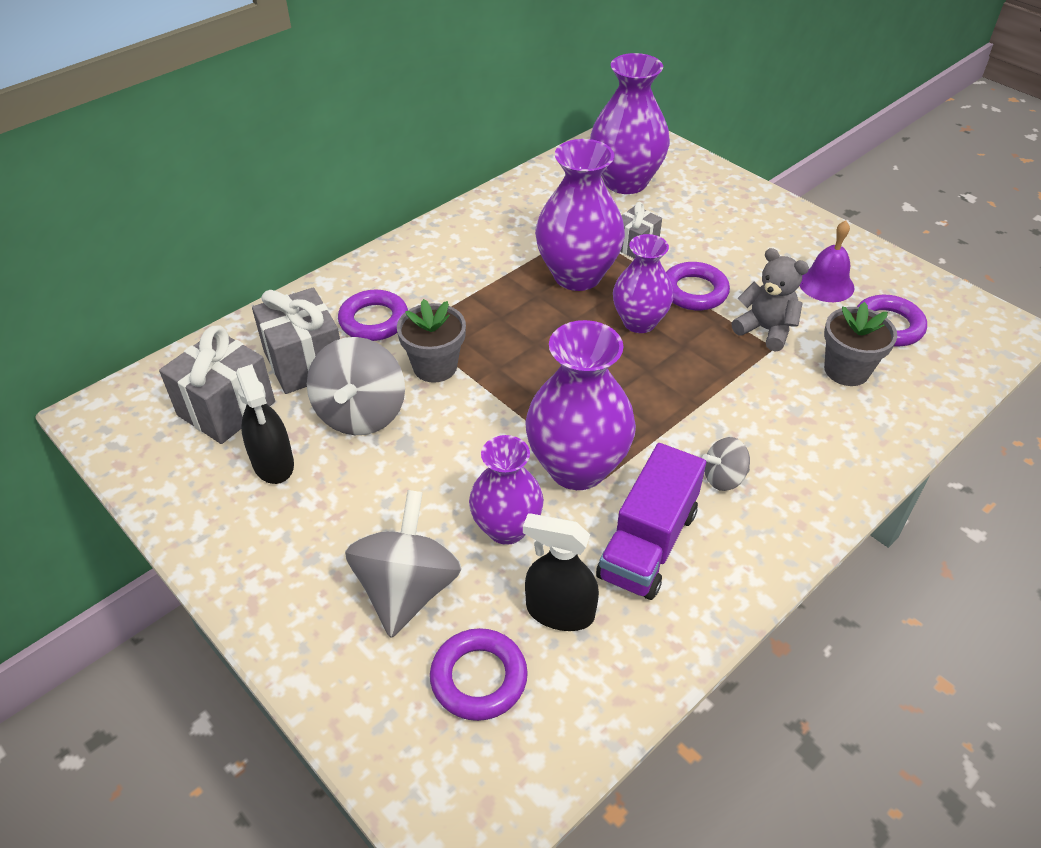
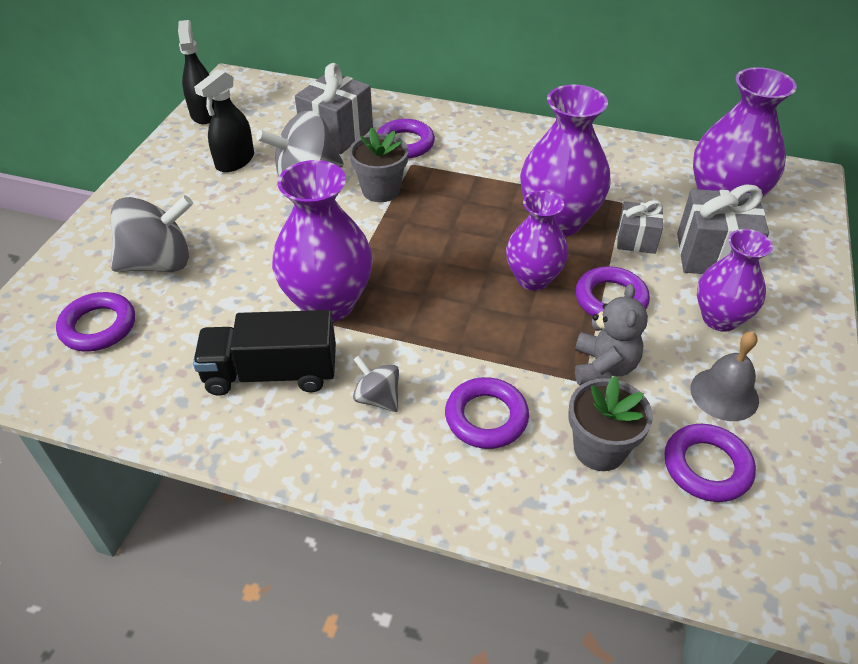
camera: 60 degrees right, 0 degrees up
grey gift [159,325,275,444] -> grey gift moved to [677,184,769,274]
purple vase [469,435,544,545] -> purple vase moved to [697,229,773,332]
black spray bottle [523,514,599,631] -> black spray bottle moved to [178,20,214,124]
purple truck [596,443,706,600] -> black truck [193,310,336,396]
purple bell [799,221,854,302] -> grey bell [691,331,759,421]
none -> purple ring [445,377,529,449]

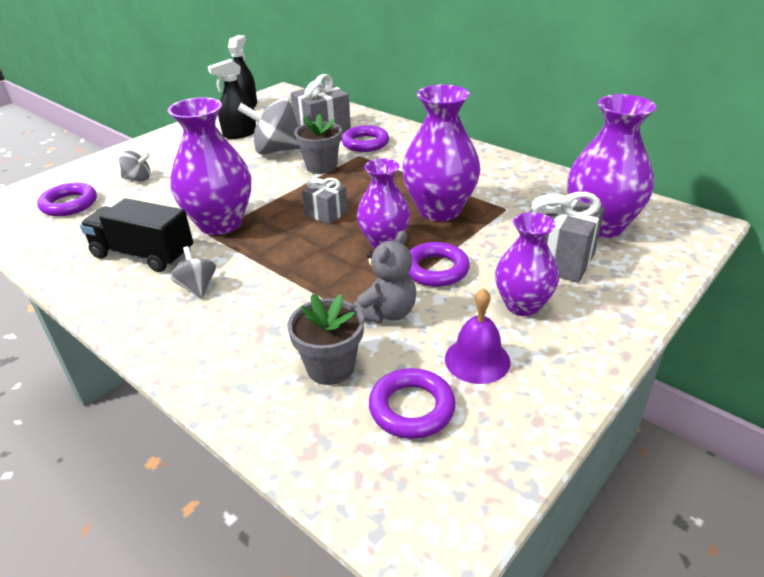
camera: 25 degrees right, 10 degrees down
grey spinning top [111,195,193,272] -> grey spinning top [119,151,151,181], size x0.53
purple ring [445,377,529,449] -> none
grey gift [617,200,664,254] -> grey gift moved to [302,178,348,224]
grey bell [691,331,759,421] -> purple bell [445,288,510,384]

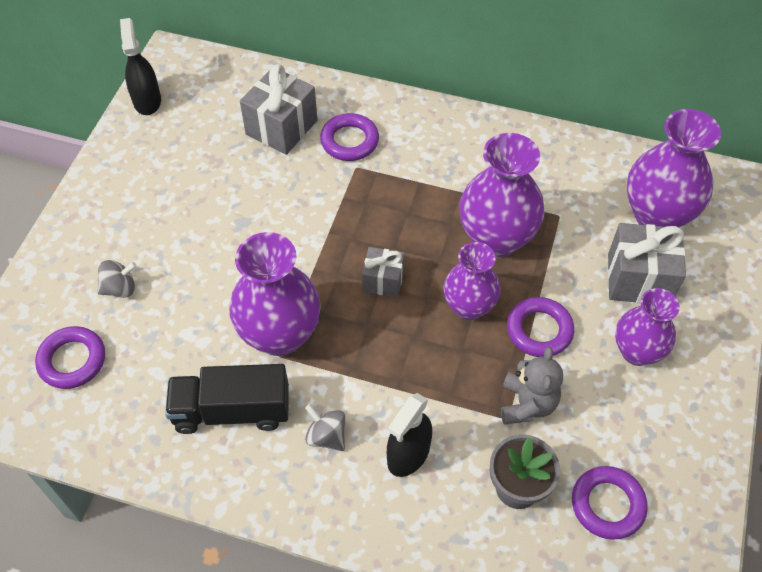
camera: 25 degrees left, 20 degrees up
black spray bottle [208,59,256,139] -> black spray bottle moved to [387,393,432,477]
grey spinning top [237,98,300,155] -> none
grey flower pot [294,114,342,174] -> none
purple bell [445,288,510,384] -> none

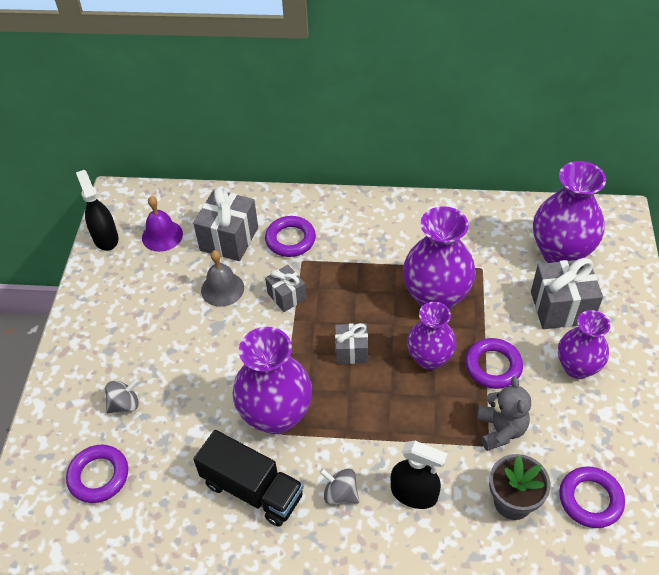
camera: 10 degrees left, 5 degrees down
black truck [165,364,289,434] -> black truck turned 135 degrees counterclockwise [193,430,304,527]
black spray bottle [387,393,432,477] -> black spray bottle turned 90 degrees counterclockwise [391,441,448,509]
none -> purple bell [142,196,183,252]
none -> grey bell [201,250,244,307]
none -> grey gift [265,265,306,312]

